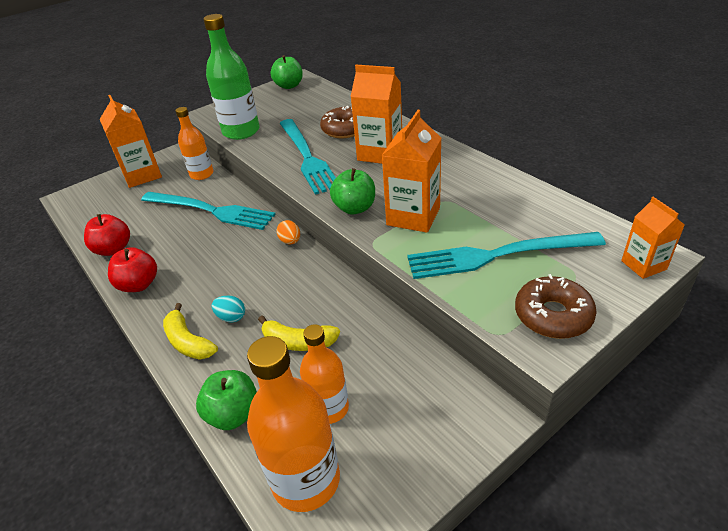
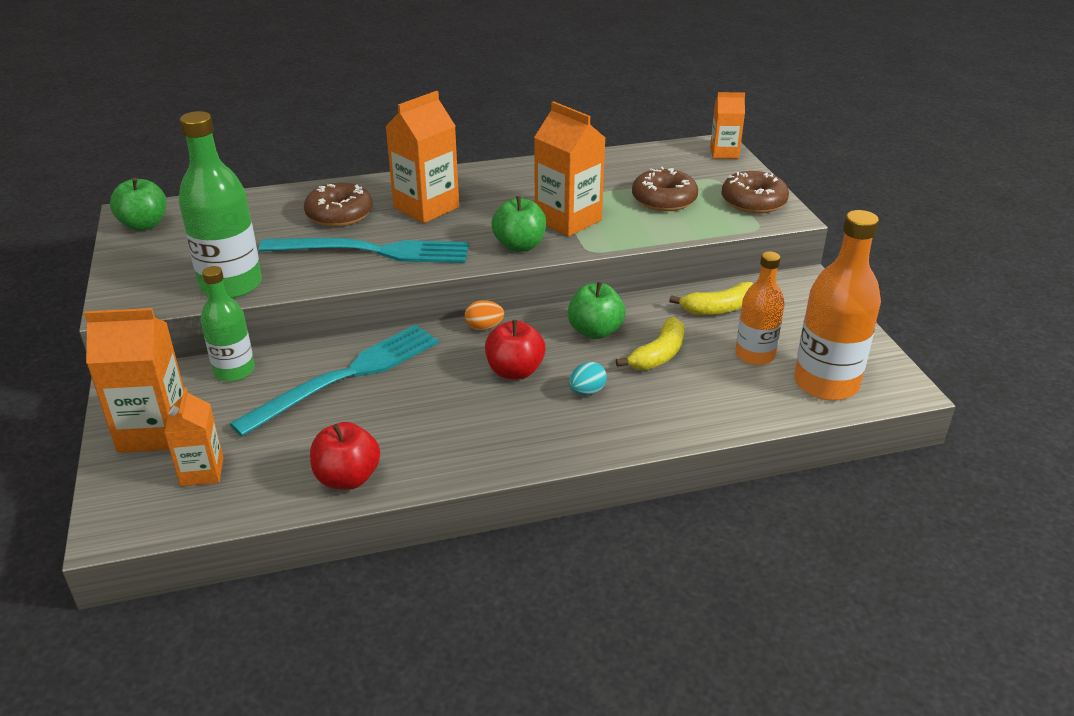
camera: 70 degrees left, 5 degrees down
red apple [108,247,157,292] -> red apple moved to [485,320,545,380]
yellow banana [163,303,218,360] -> yellow banana moved to [669,282,753,315]
orange bottle [175,107,214,180] -> green bottle [201,266,255,382]
green apple [196,370,257,430] -> green apple moved to [568,282,626,339]
turquoise fork [407,232,606,279] -> brown donut [632,167,698,211]
none -> orange carton [164,387,223,486]

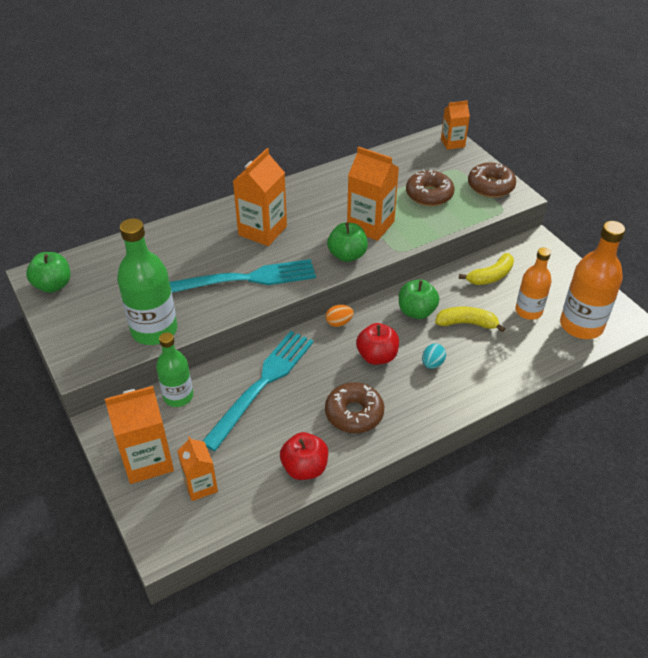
camera: 15 degrees left, 10 degrees up
brown donut [304,183,373,227] -> brown donut moved to [325,382,384,433]
yellow banana [616,317,684,370] -> yellow banana turned 105 degrees counterclockwise [435,307,505,333]

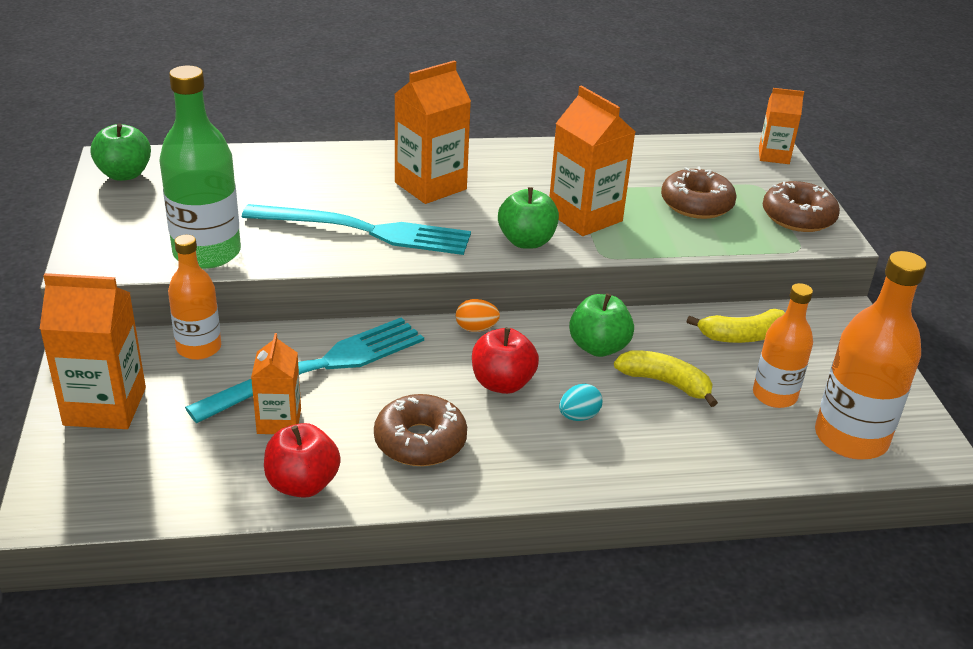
camera: 20 degrees right, 10 degrees down
green bottle [156,332,193,407] -> orange bottle [168,235,221,360]
orange carton [177,436,218,501] -> orange carton moved to [251,333,301,434]

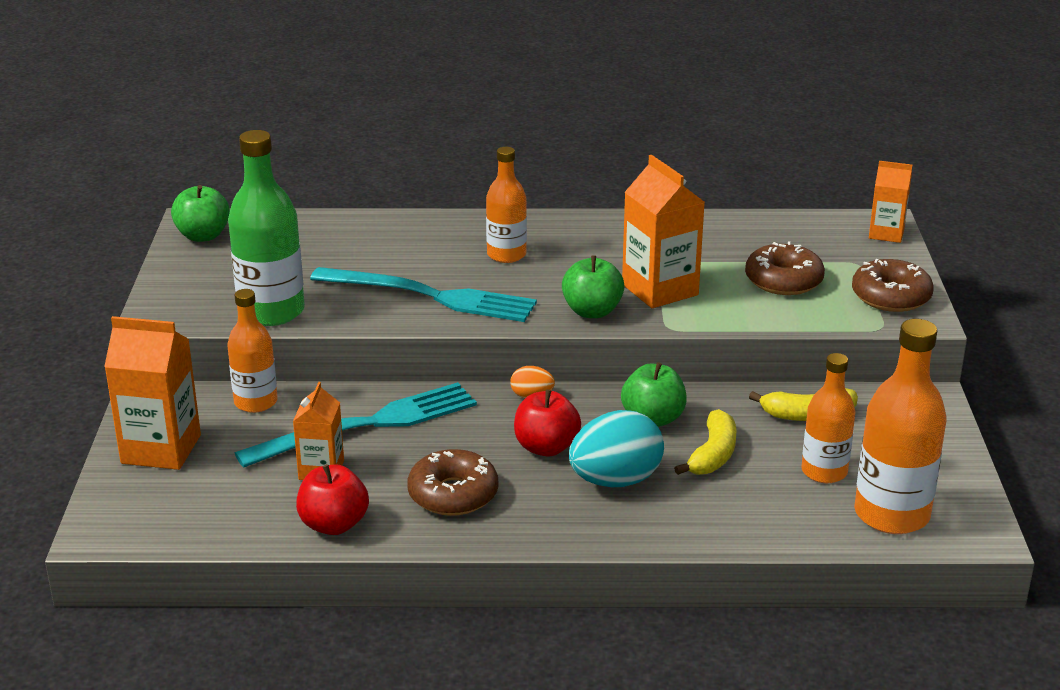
camera: 10 degrees right, 5 degrees down
orange carton [394,60,471,204] -> orange bottle [486,147,527,263]
turquoise egg [559,384,602,421] -> turquoise egg [569,410,664,487], size x2.09
yellow banana [614,350,718,407] -> yellow banana turned 75 degrees clockwise [674,409,736,475]

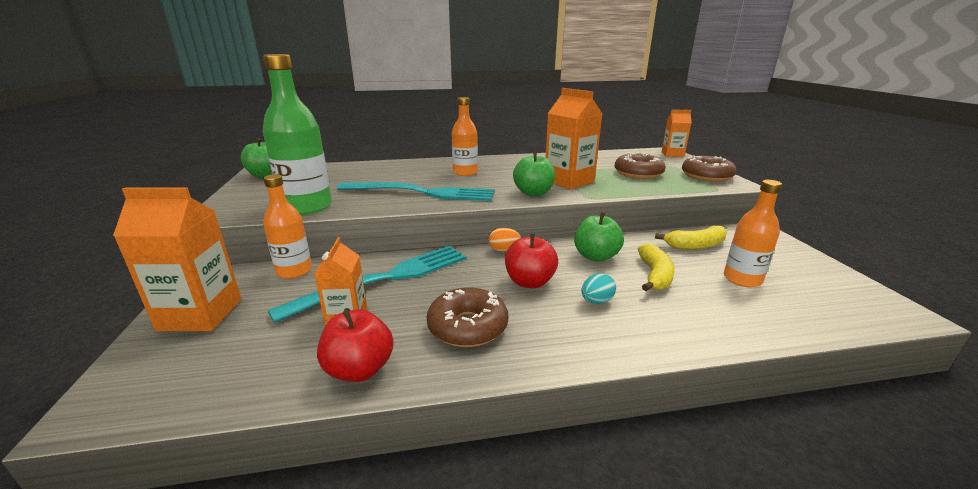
camera: 10 degrees left, 5 degrees down
turquoise egg [569,410,664,487] -> turquoise egg [581,273,616,304], size x0.48
orange bottle [854,319,947,534] -> none

